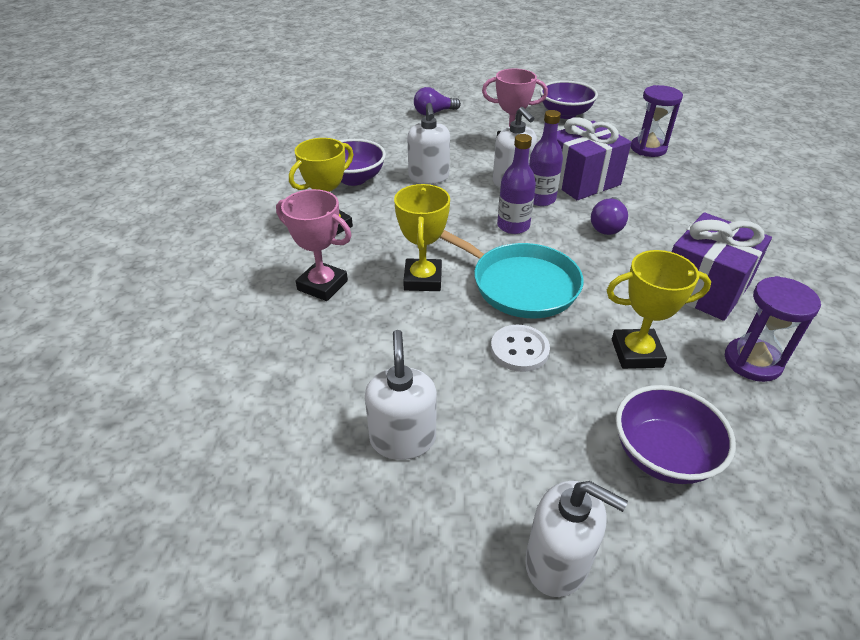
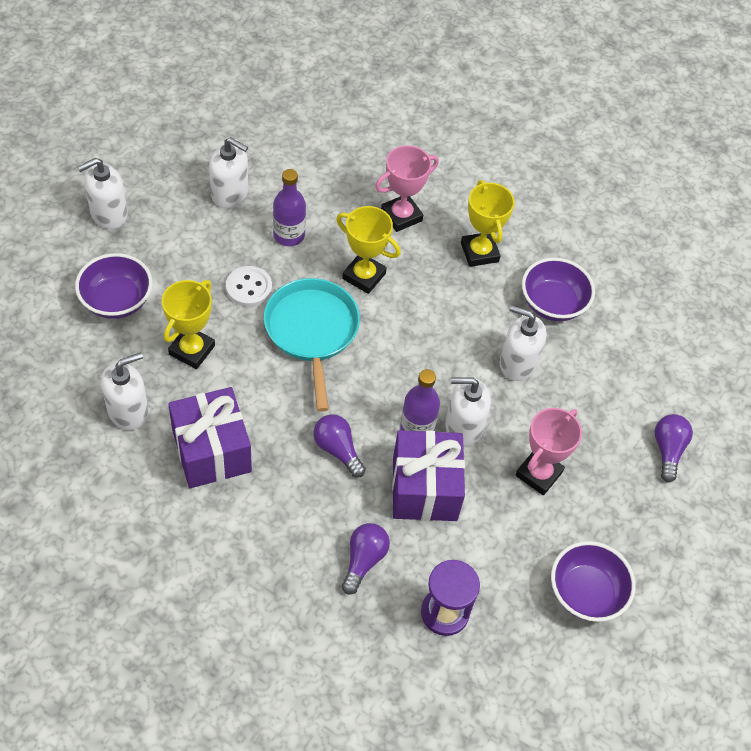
camera: 115 degrees right, 15 degrees up
turquoise pan [440,230,584,318] -> turquoise pan turned 105 degrees clockwise [264,278,360,412]
purple bottle [497,134,536,234] -> purple bottle moved to [273,169,306,246]
purple hourglass [725,276,821,382] -> white soap dispenser [101,352,149,430]
none -> purple light bulb [342,523,390,595]

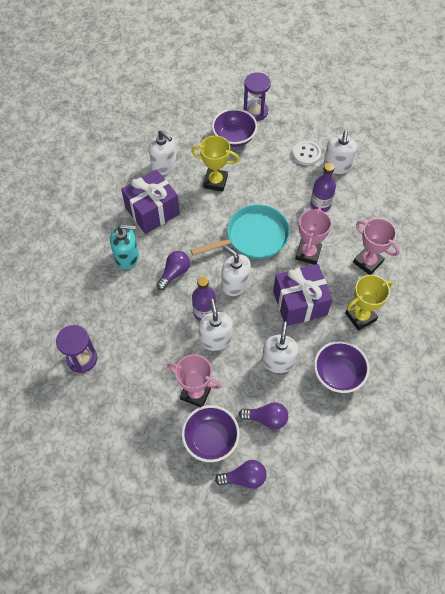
camera: 80 degrees right, 5 degrees up
white soap dispenser [77,158,128,229] -> white soap dispenser moved to [222,245,251,296]
white button [226,266,272,307] -> white button moved to [293,141,321,165]
yellow trophy [336,206,401,294] -> pink trophy [295,207,332,265]
purple light bulb [342,523,390,595] -> purple light bulb moved to [239,402,288,429]
purple gift [392,430,465,521] -> purple gift moved to [273,264,333,326]
purple bowl [551,541,636,622] -> purple bowl moved to [182,405,240,462]
none -> turquoise soap dispenser [110,225,139,270]
none -> purple hourglass [243,72,271,121]

